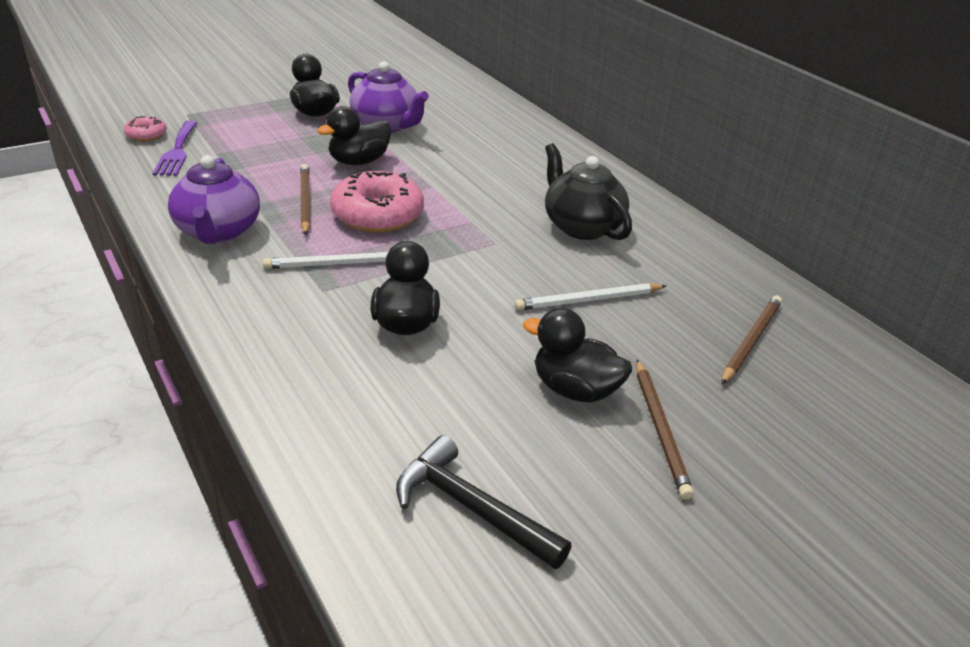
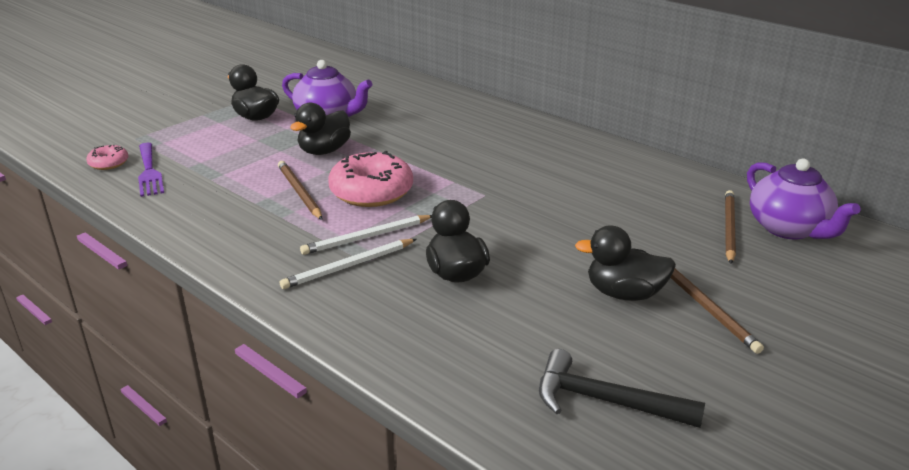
camera: 15 degrees left, 5 degrees down
purple teapot [168,155,260,244] -> purple teapot moved to [747,159,861,240]
white pencil [515,283,666,310] -> white pencil moved to [280,239,417,289]
black teapot [545,143,632,240] -> none

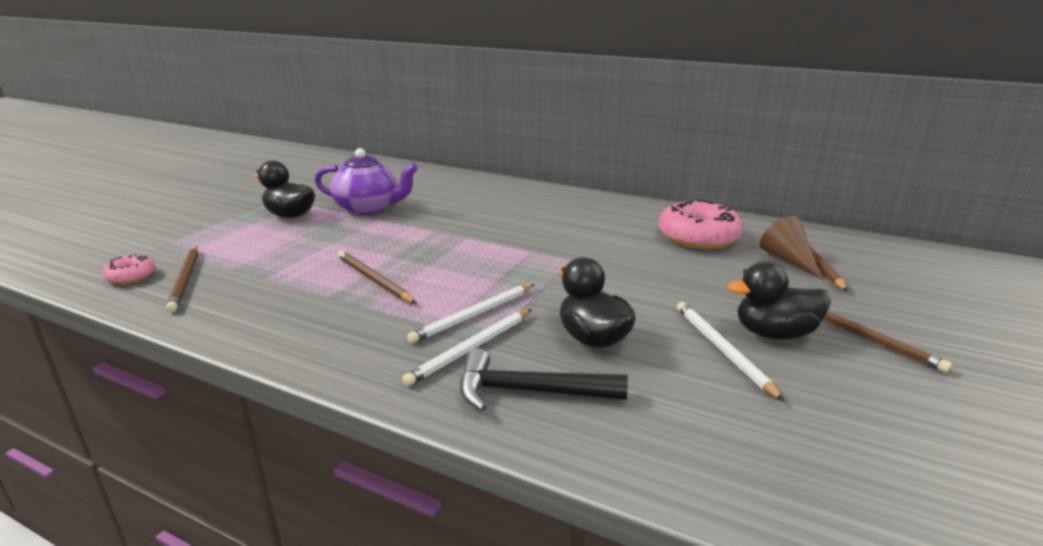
camera: 15 degrees left, 5 degrees down
purple fork [138,143,164,197] -> brown pencil [166,246,198,313]
black duck [290,103,351,155] -> none
pink donut [328,151,413,207] -> pink donut moved to [659,199,743,249]
black hammer [539,349,705,428] -> black hammer moved to [460,348,628,411]
purple teapot [747,159,861,240] -> none
none -> white pencil [677,302,784,401]
none -> brown cone [760,216,822,279]

